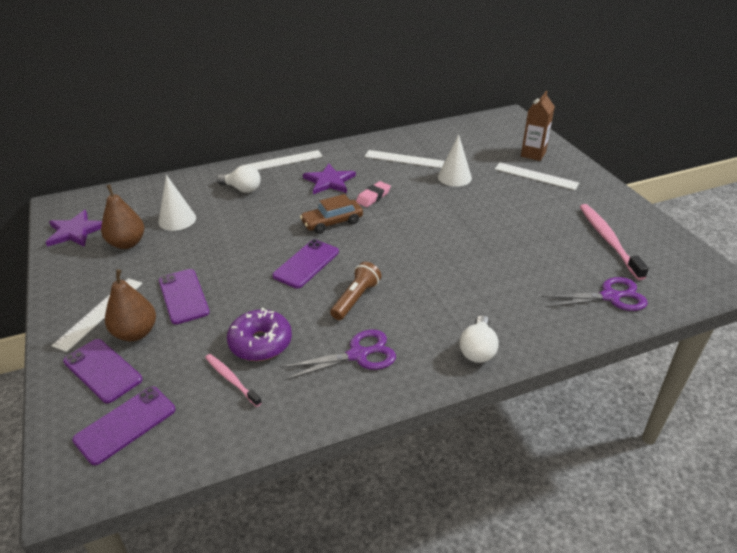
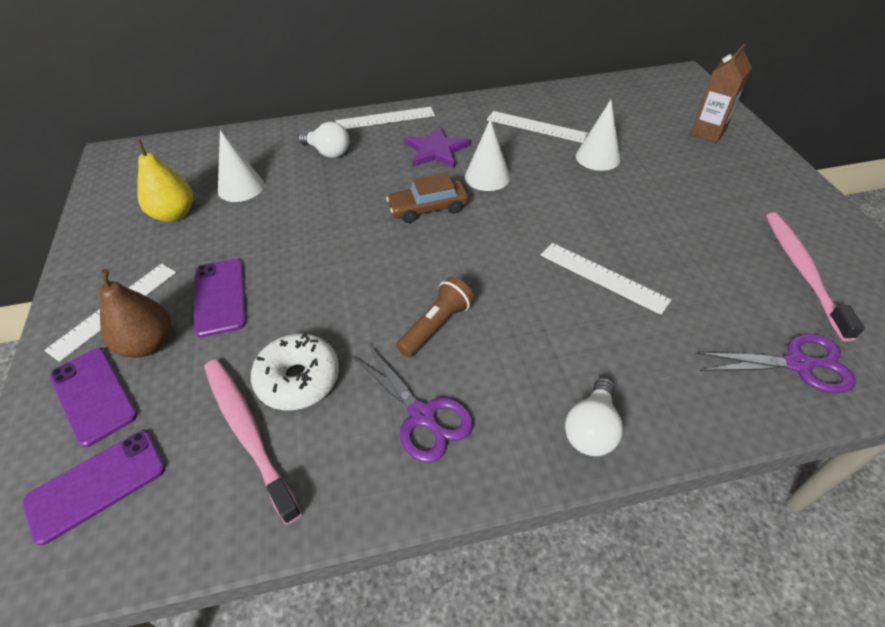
camera: 10 degrees right, 10 degrees up
purple star [46,210,102,247] -> none
brown pear [101,185,144,249] -> yellow pear [136,140,193,222]
pink toothbrush [205,354,262,407] -> pink toothbrush [204,359,302,525], size x1.75
purple donut [227,308,292,361] -> white donut [251,332,339,410]
purple phone [272,239,339,288] -> none
purple scissors [281,329,396,380] -> purple scissors turned 60 degrees clockwise [353,344,473,463]
pink eraser [356,181,391,207] -> white cone [465,119,510,191]
white ruler [495,163,579,190] -> white ruler moved to [541,243,672,315]

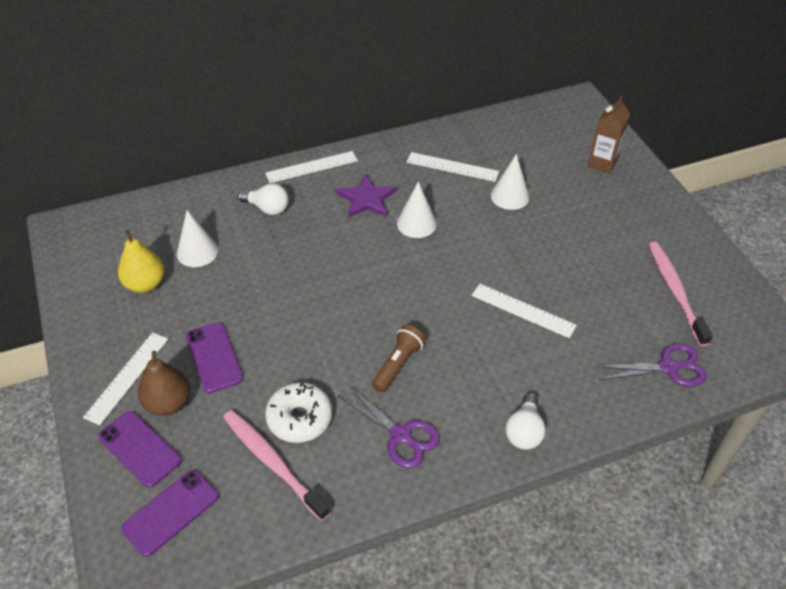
camera: 10 degrees left, 0 degrees up
brown car [386,172,469,223] -> none

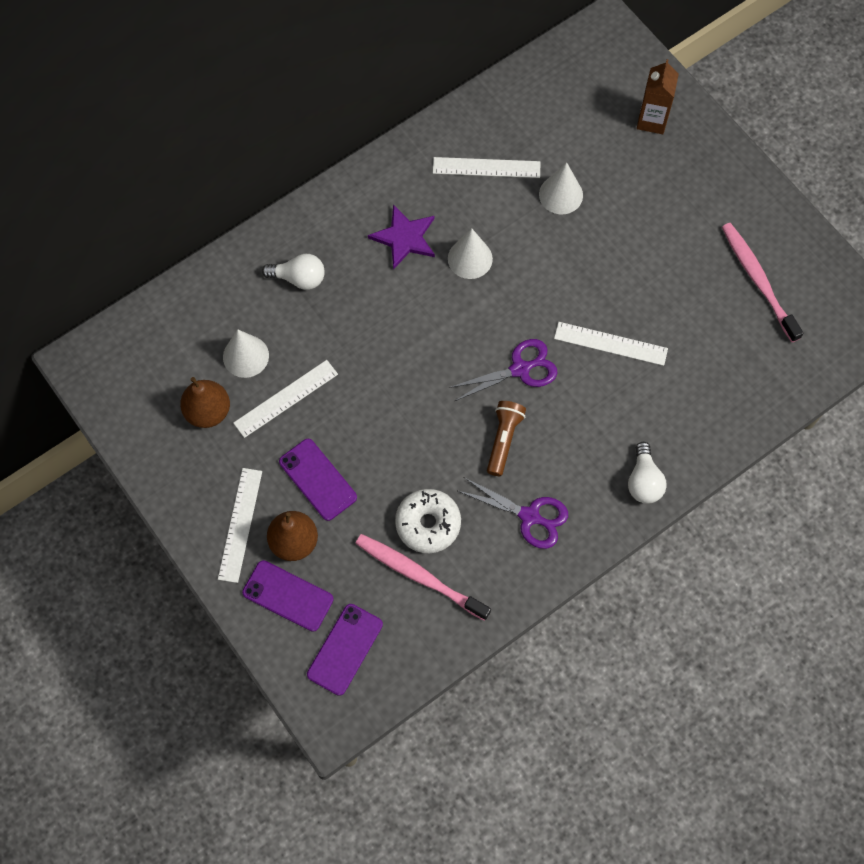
camera: 15 degrees left, 20 degrees up
yellow pear [118,230,164,293] -> brown pear [180,377,230,428]
white ruler [265,151,358,183] -> white ruler moved to [233,360,338,438]
purple scissors [595,343,707,387] -> purple scissors moved to [449,339,557,401]

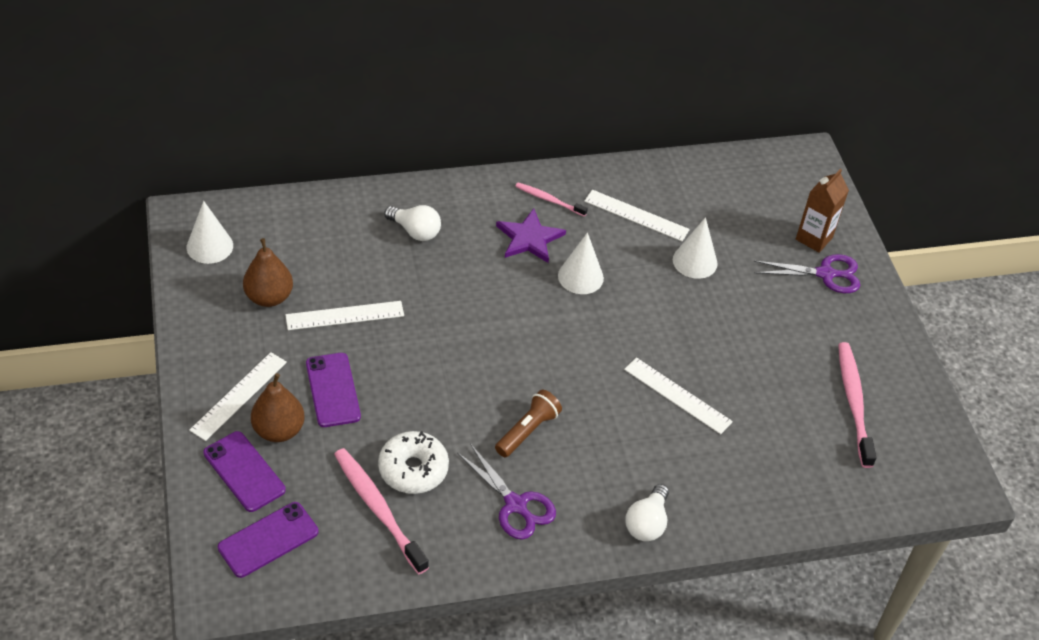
camera: 20 degrees right, 20 degrees down
white cone [223,329,269,378] -> white cone moved to [187,201,233,264]
purple scissors [449,339,557,401] -> purple scissors moved to [754,254,860,293]
none -> pink toothbrush [515,183,588,217]

